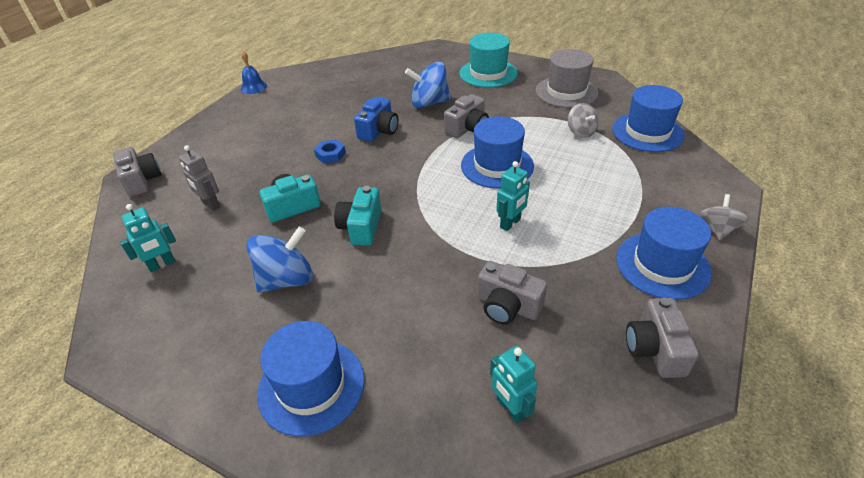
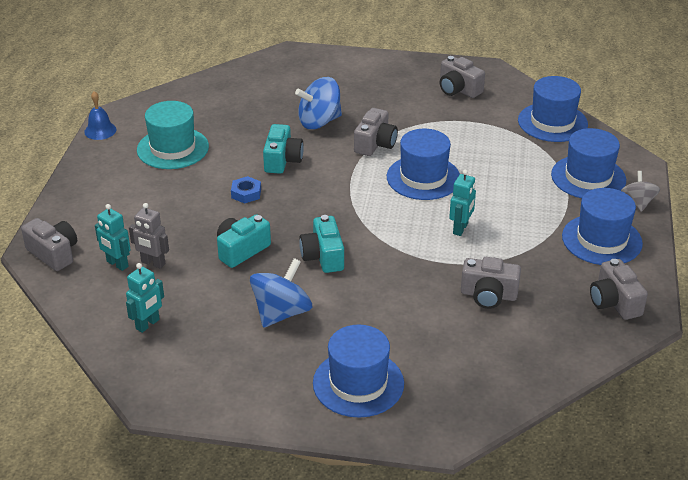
camera: 20 degrees left, 5 degrees down
blue camera [354,97,399,142] -> turquoise camera [263,124,304,174]
turquoise hat [460,33,518,88] -> turquoise hat moved to [137,101,209,169]
turquoise robot [490,346,538,423] -> turquoise robot moved to [95,204,131,271]
grey hat [536,49,599,108] -> grey camera [440,56,485,98]
grey spinning top [568,103,599,138] -> none
none -> blue hat [551,128,626,198]

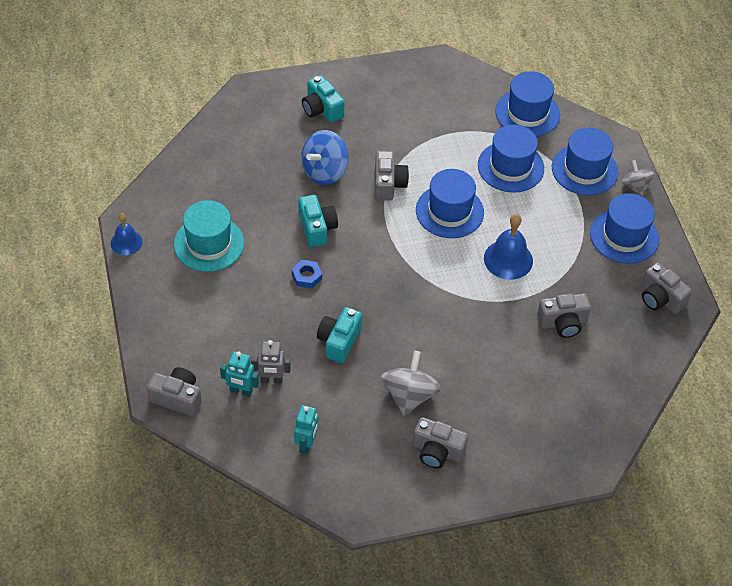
camera: 25 degrees left, 15 degrees up
blue spinning top [250,258,312,328] -> grey spinning top [381,351,441,416]
turquoise camera [299,215,344,273] -> turquoise camera moved to [302,75,344,123]
blue hat [313,324,404,418] -> blue hat moved to [478,125,544,193]
grey camera [440,56,485,98] -> grey camera moved to [413,417,468,468]
turquoise robot [449,170,476,236] -> blue bell [484,214,533,280]

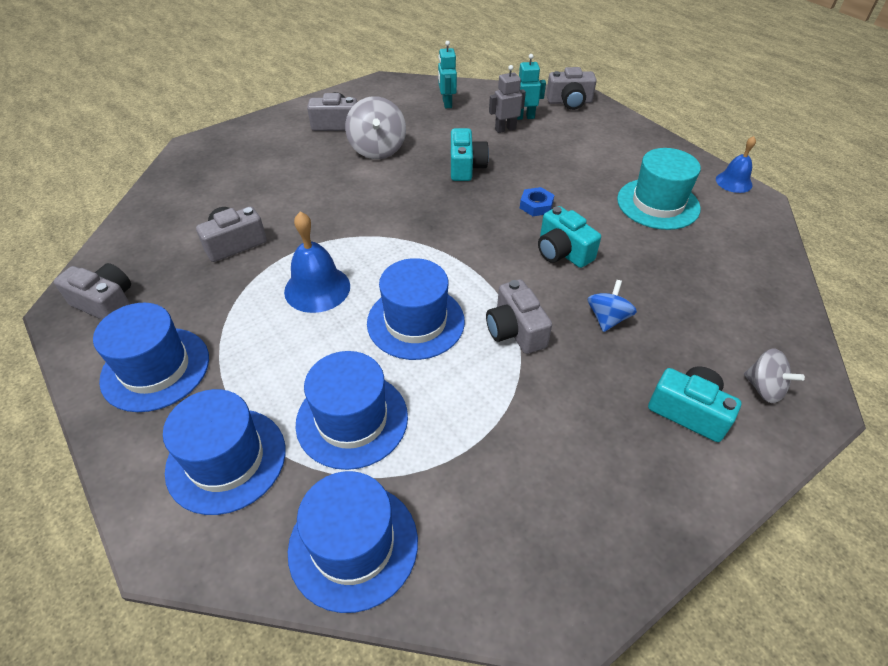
camera: 160 degrees right, 5 degrees down
blue spinning top [301,130,348,185] -> blue spinning top [587,280,637,332], size x0.62
grey spinning top [621,160,655,196] -> grey spinning top moved to [744,349,805,403]

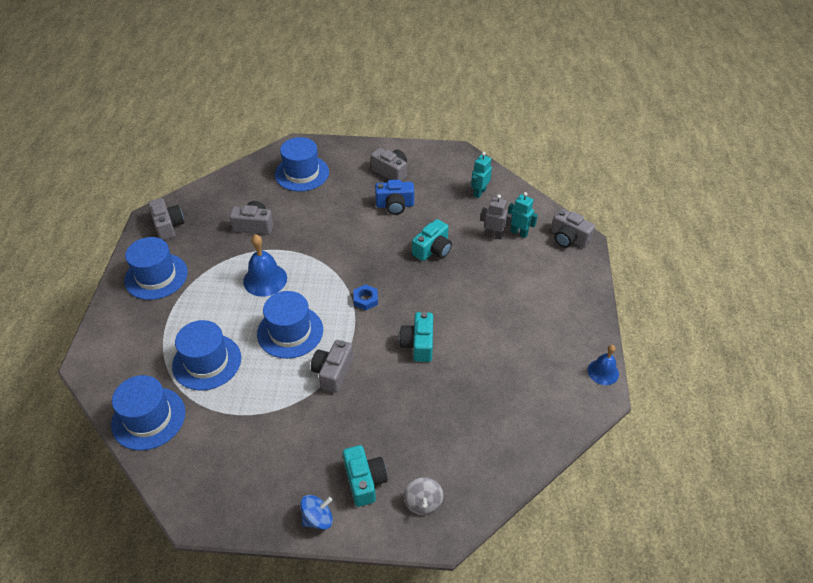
camera: 40 degrees right, 0 degrees up
blue hat [163,389,286,515] -> blue hat moved to [275,137,329,192]
grey spinning top [345,96,406,159] -> blue camera [375,180,414,215]
blue nut [520,187,554,216] -> blue nut moved to [354,284,378,310]
blue spinning top [587,280,637,332] -> blue spinning top moved to [300,495,333,530]
turquoise hat [617,148,701,230] -> none

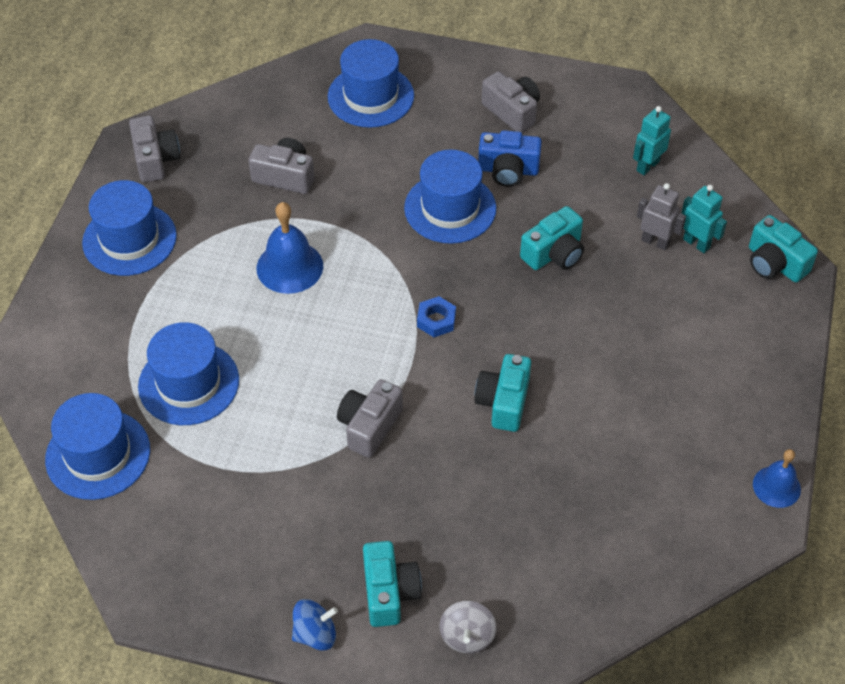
camera: 10 degrees right, 5 degrees up
blue hat [257,291,323,359] -> blue hat moved to [404,149,496,244]
grey camera [551,209,595,248] -> turquoise camera [749,215,818,282]

